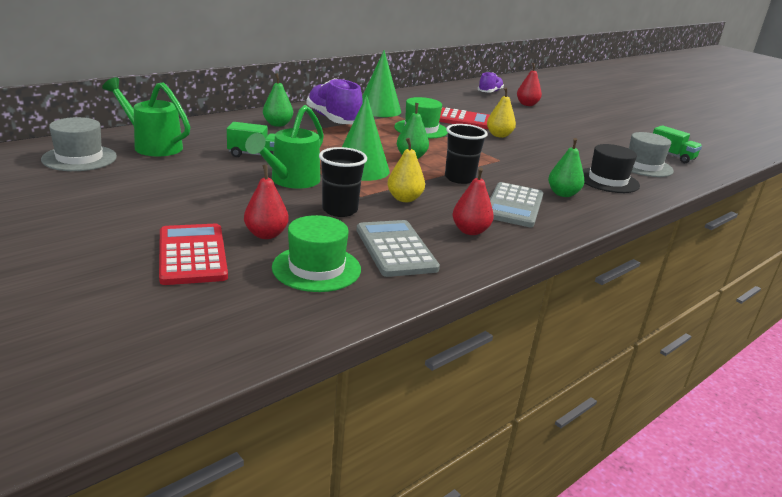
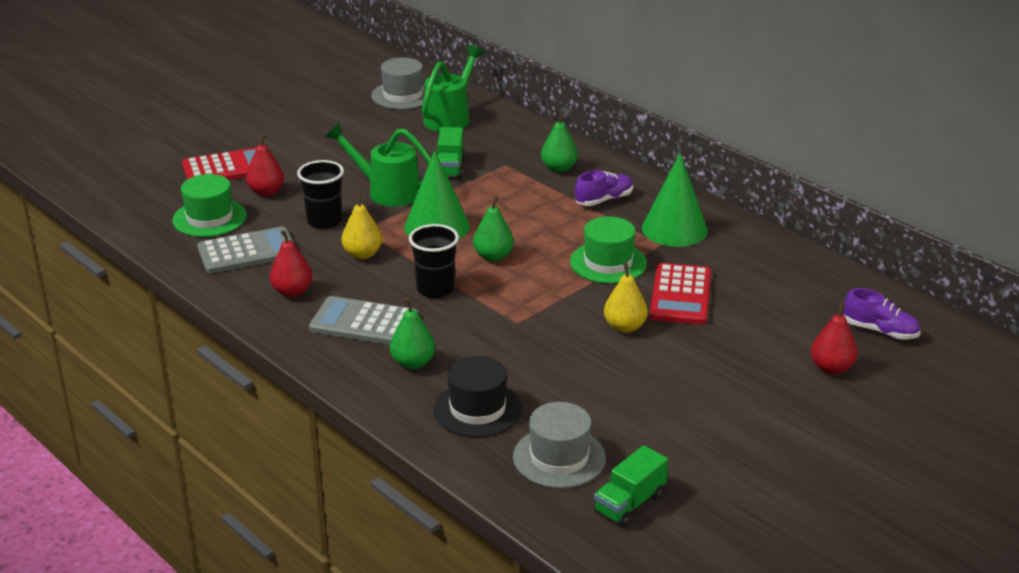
camera: 90 degrees right, 5 degrees up
purple shoe [306,78,363,124] -> purple shoe [575,171,633,206], size x0.59

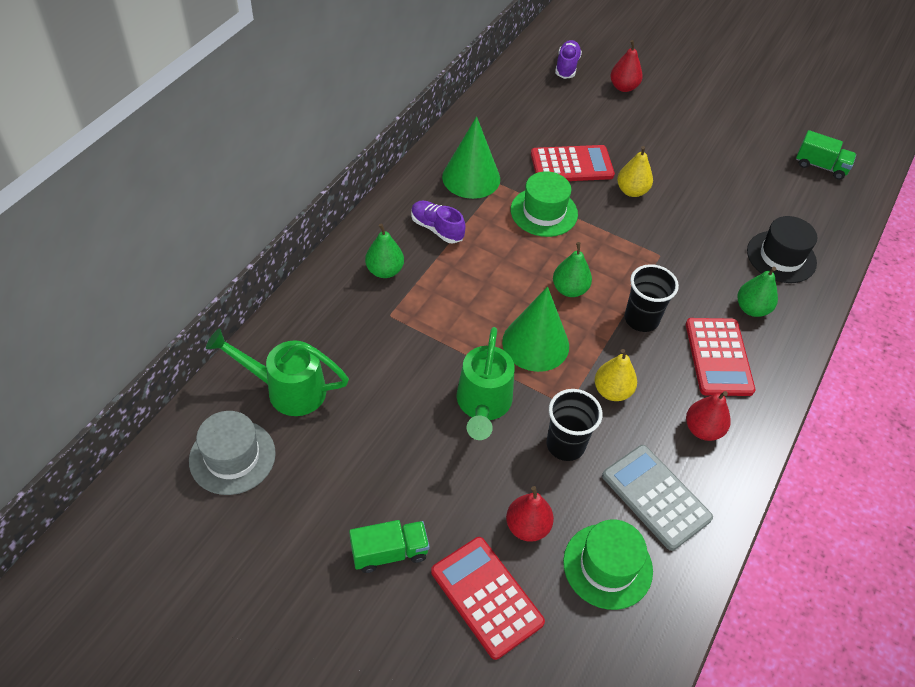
camera: 110 degrees left, 20 degrees up
grey calculator [309,296,419,345] -> red calculator [686,318,755,396]
green truck [437,127,465,178] -> green truck moved to [349,520,429,573]
grey hat [513,402,606,488] -> none

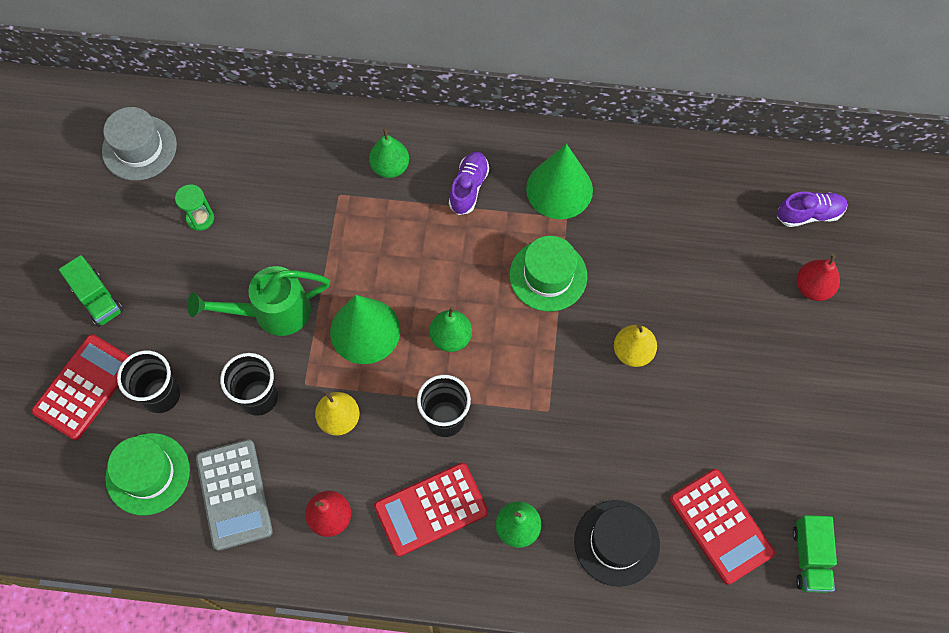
camera: 70 degrees right, 15 degrees up
green watering can [206,328,349,416] -> none
red pear [506,486,554,542] -> black cup [117,350,180,413]
red calculator [531,145,615,181] -> red calculator moved to [670,469,775,585]
grey calculator [602,445,713,551] -> grey calculator turned 135 degrees clockwise [196,439,273,551]
none -> green hourglass [175,184,214,231]

